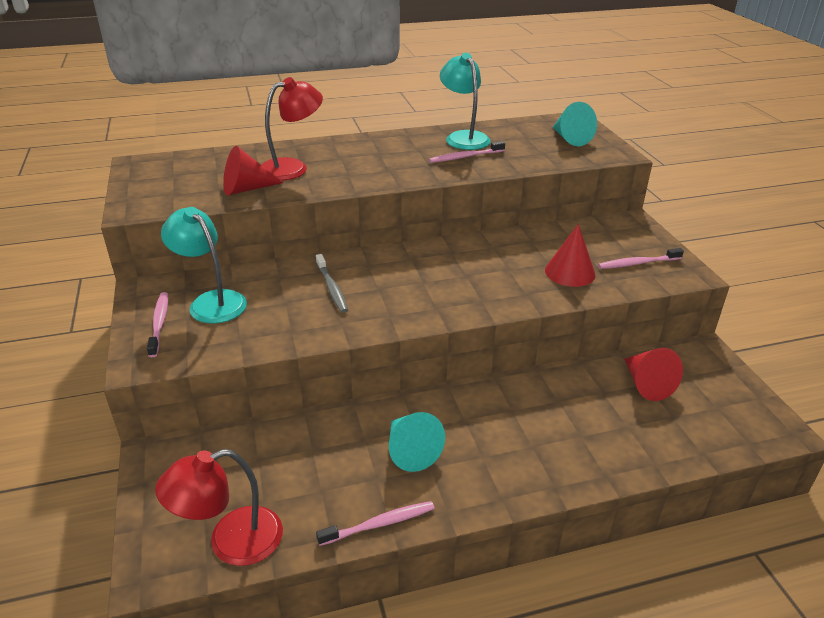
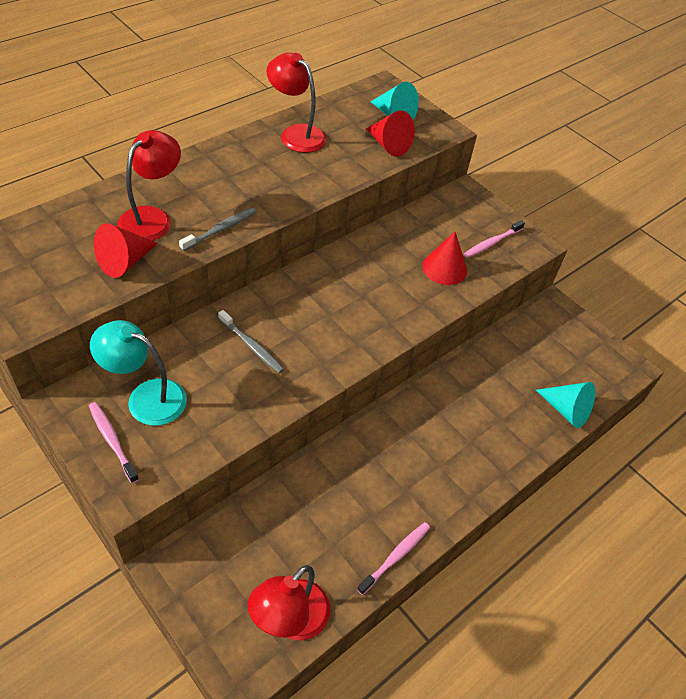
camera: 30 degrees left, 15 degrees up
turquoise cone [389,412,445,472] -> turquoise cone moved to [536,382,595,428]
pink toothbrush [429,141,505,163] -> none
turquoise lamp [440,53,491,150] -> red lamp [266,53,327,153]
red cone [625,348,683,401] -> red cone moved to [366,111,415,157]
none -> grey toothbrush [179,207,257,251]

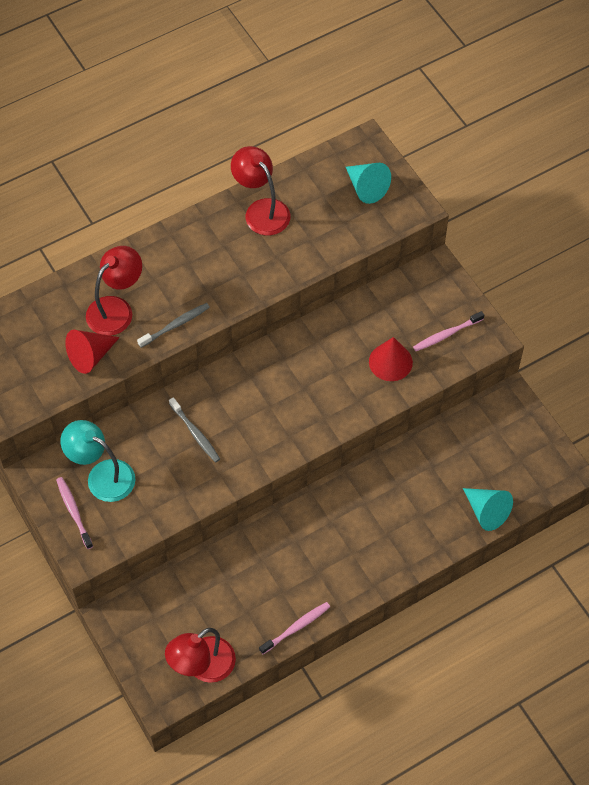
camera: 15 degrees right, 10 degrees up
red cone [366,111,415,157] -> none

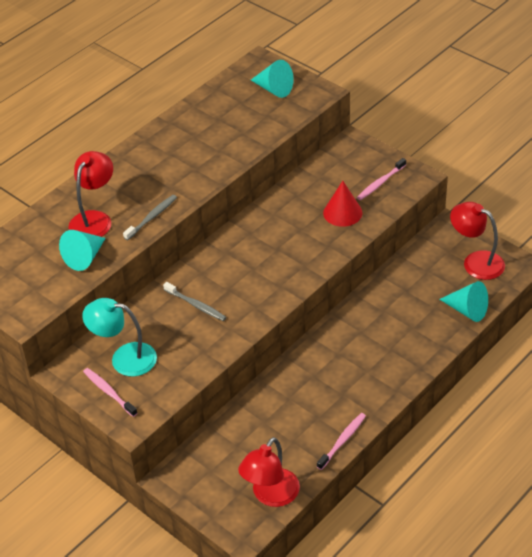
camera: 15 degrees left, 15 degrees down
red cone [65,330,120,374] -> turquoise cone [59,230,106,271]
red lamp [231,146,290,235] -> red lamp moved to [450,202,505,280]

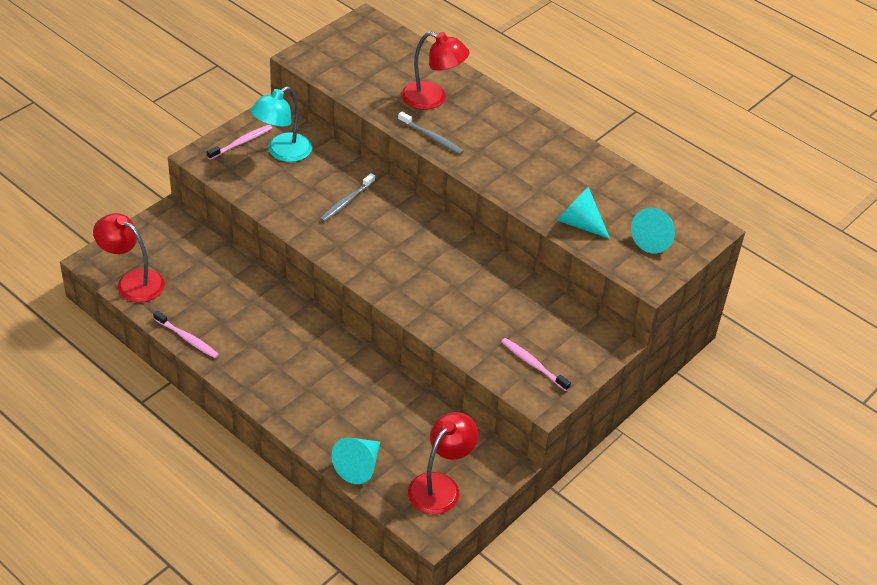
camera: 85 degrees right, 0 degrees up
turquoise cone [59,230,106,271] -> turquoise cone moved to [557,187,610,239]
turquoise lamp [82,298,157,377] -> turquoise lamp turned 150 degrees counterclockwise [250,86,312,162]
red cone [323,181,362,227] -> none

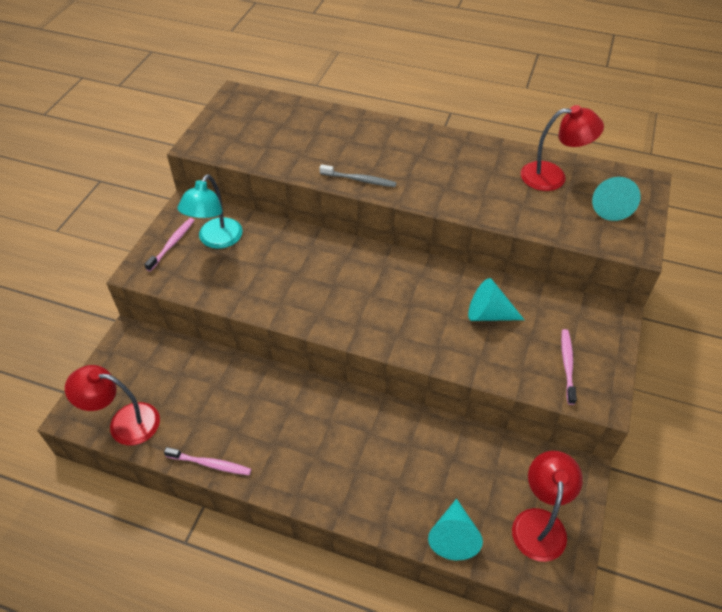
camera: 20 degrees left, 5 degrees up
grey toothbrush [320,173,375,222] -> none
red lamp [402,31,469,110] -> red lamp moved to [521,105,604,191]
pink toothbrush [501,338,571,391] -> pink toothbrush turned 75 degrees clockwise [561,329,577,405]
turquoise cone [557,187,610,239] -> turquoise cone moved to [468,278,524,321]

